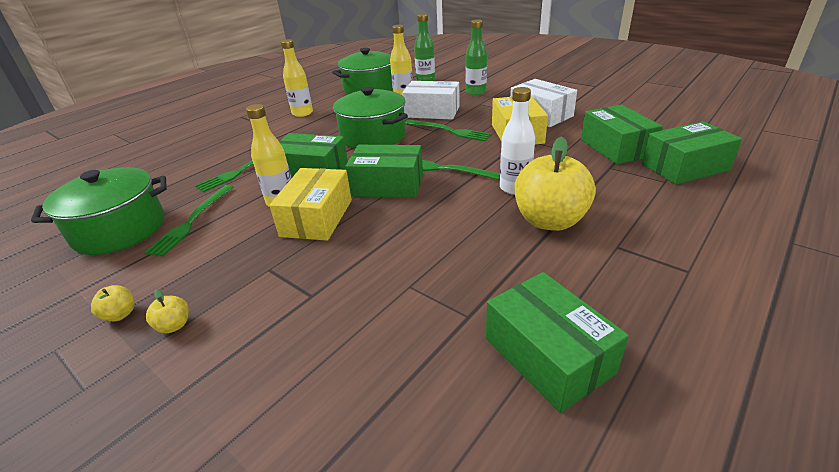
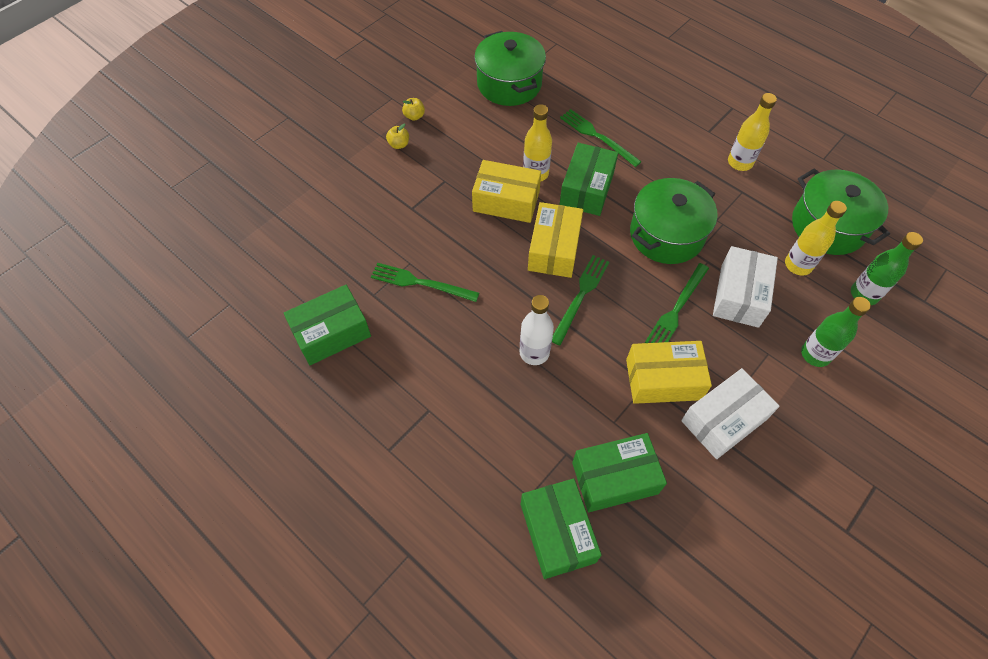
camera: 90 degrees right, 25 degrees up
green fork [144,185,234,257] -> green fork moved to [371,263,479,302]
green box [345,145,423,198] -> yellow box [528,202,583,278]
yellow apple [515,136,596,231] -> none

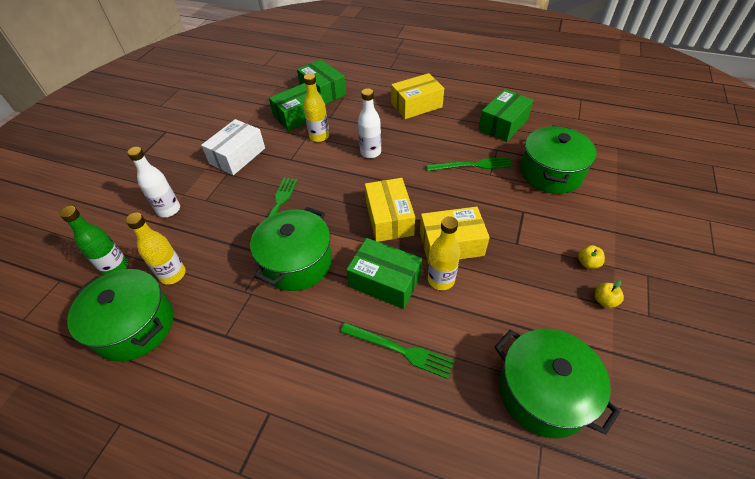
camera: 160 degrees right, 10 degrees down
green fork [552,255,609,346] -> none
green box [559,143,618,216] -> green box turned 60 degrees counterclockwise [346,238,422,309]
yellow box [626,341,712,404] -> yellow box moved to [391,73,444,119]
white box [713,246,778,328] -> none
yellow bottle [728,93,777,171] -> yellow bottle moved to [304,73,329,142]
green bottle [801,297,871,367] -> white bottle [127,147,180,217]
none -> green pot [521,125,597,194]

